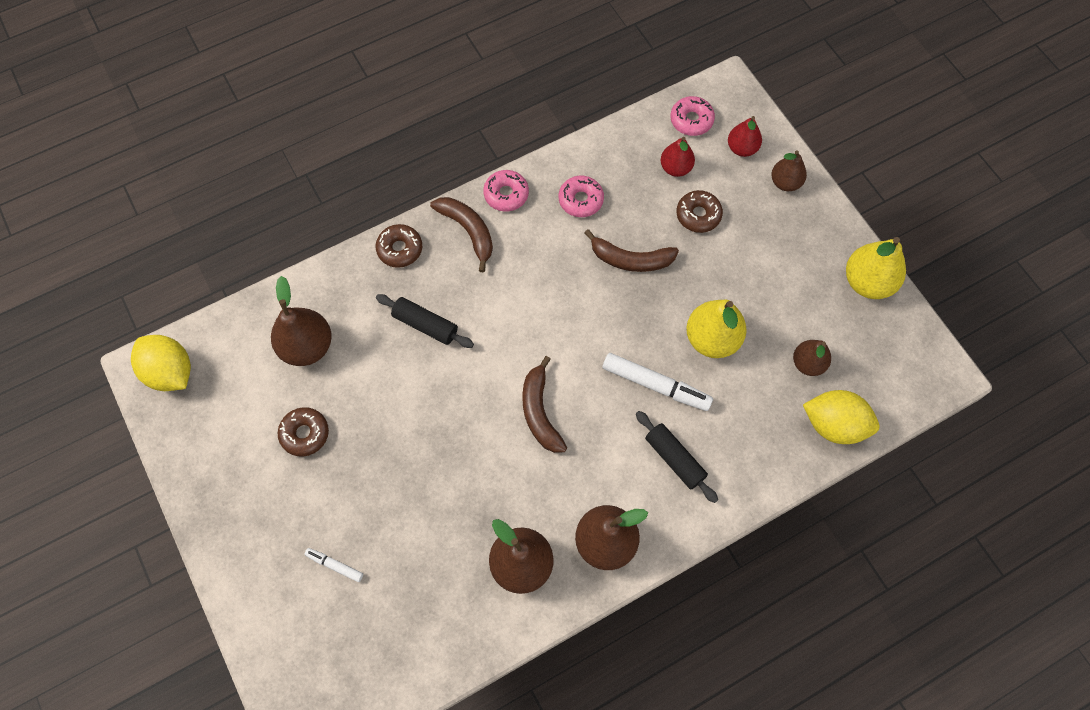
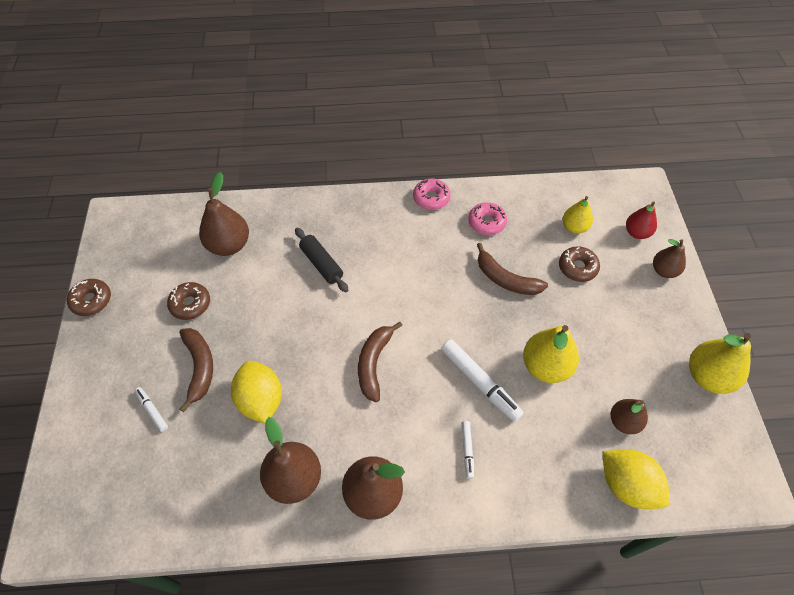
camera: 25 degrees right, 10 degrees down
yellow lemon [131,335,191,391] -> yellow lemon moved to [231,361,282,424]
brown donut [376,224,422,268] -> brown donut moved to [67,279,111,316]
brown banana [430,197,493,272] -> brown banana moved to [180,328,213,412]
black rolling pin [636,411,718,503] -> white marker [461,421,474,479]
red pear [661,137,695,177] -> yellow pear [563,196,593,234]
pink donut [671,96,715,136] -> none

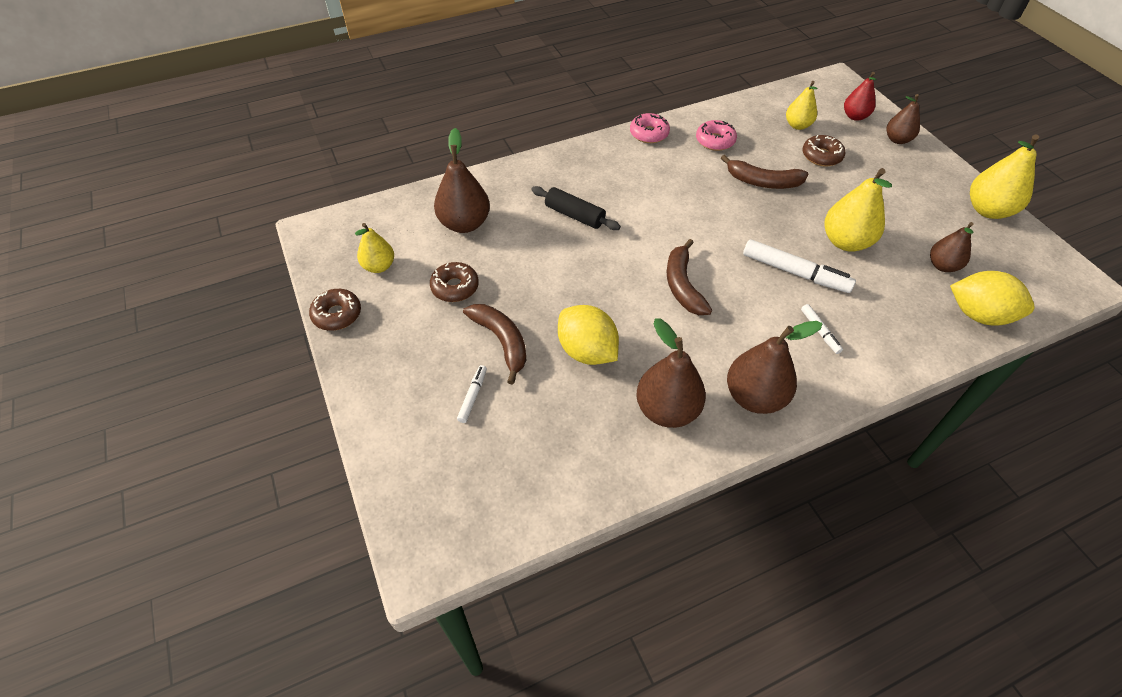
camera: 20 degrees left, 5 degrees down
white marker [135,387,168,432] -> white marker turned 75 degrees clockwise [457,365,487,423]
none -> yellow pear [355,223,394,273]

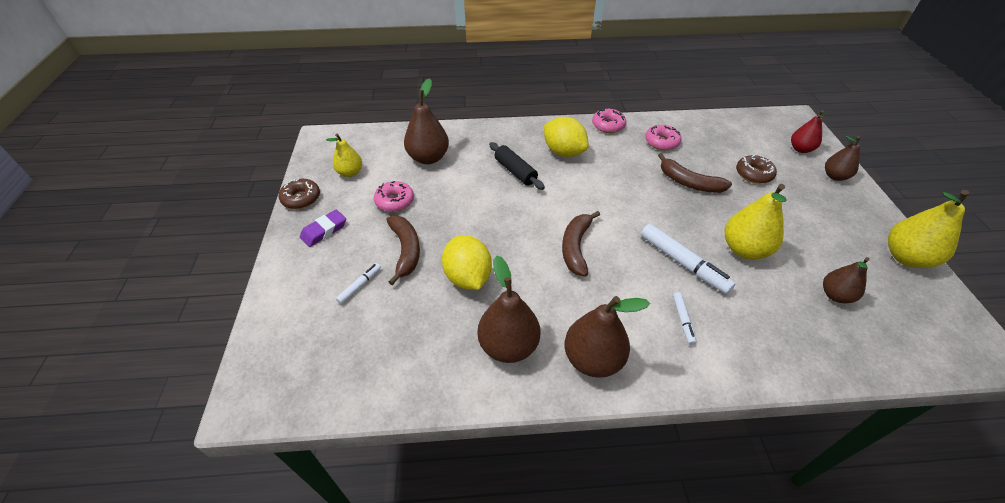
camera: 20 degrees right, 5 degrees down
brown donut [430,262,479,302] -> pink donut [374,181,414,212]
yellow pear [786,81,818,130] -> none
yellow lemon [950,271,1035,326] -> yellow lemon moved to [544,117,589,157]
none -> purple eraser [300,210,346,247]

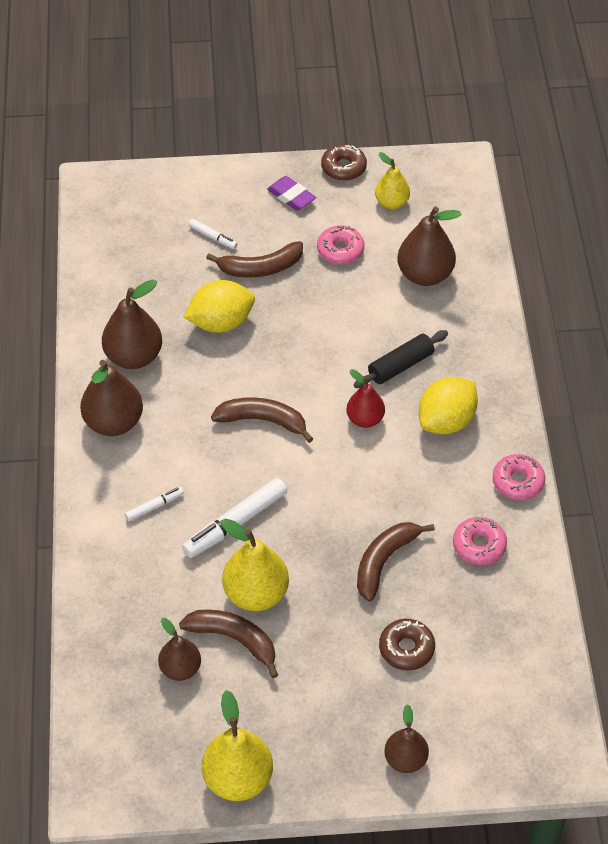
camera: 90 degrees right, 5 degrees up
white marker [673,292,697,345] -> white marker turned 150 degrees clockwise [125,487,184,521]
red pear [791,110,824,153] -> red pear moved to [346,369,385,428]
none -> brown banana [179,609,278,678]

